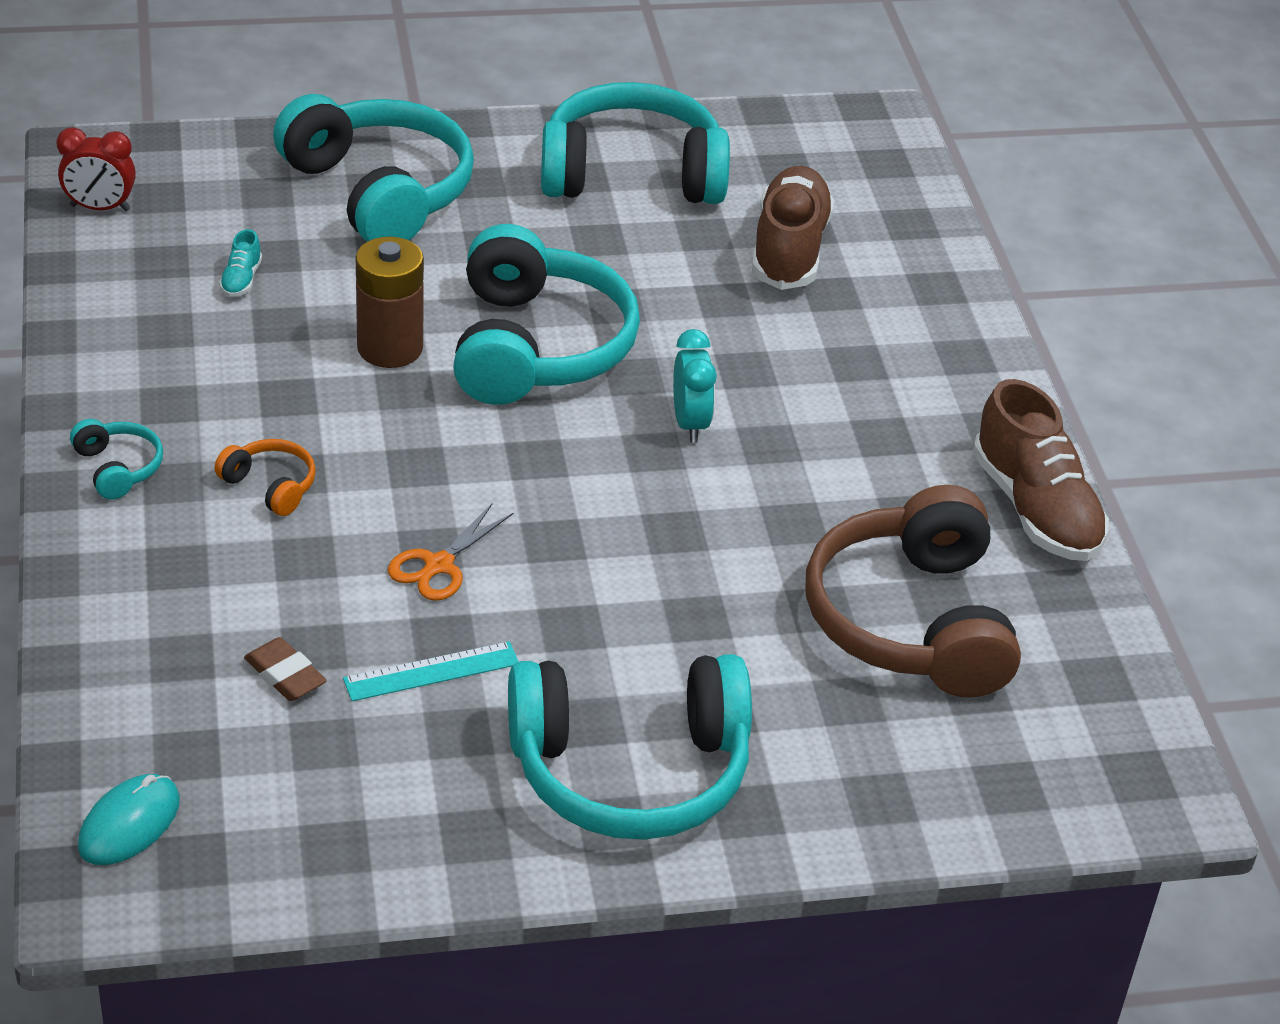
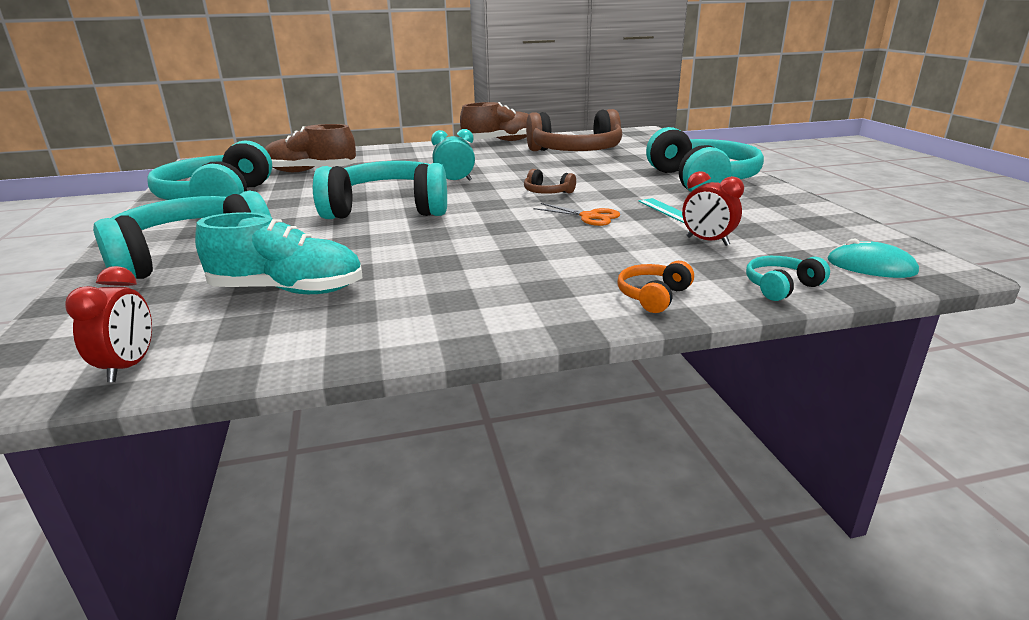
camera: 90 degrees left, 15 degrees down
turquoise headphones [70,419,163,500] -> turquoise headphones moved to [746,256,830,301]
orange headphones [214,439,316,516] -> orange headphones moved to [617,261,694,313]
turquoise shoe [219,229,262,297] -> turquoise shoe [195,212,362,294], size x2.39
brown eraser [244,637,327,701] -> red clock [682,171,744,246]
brown battery [356,237,424,368] -> none
none -> brown headphones [524,169,576,194]

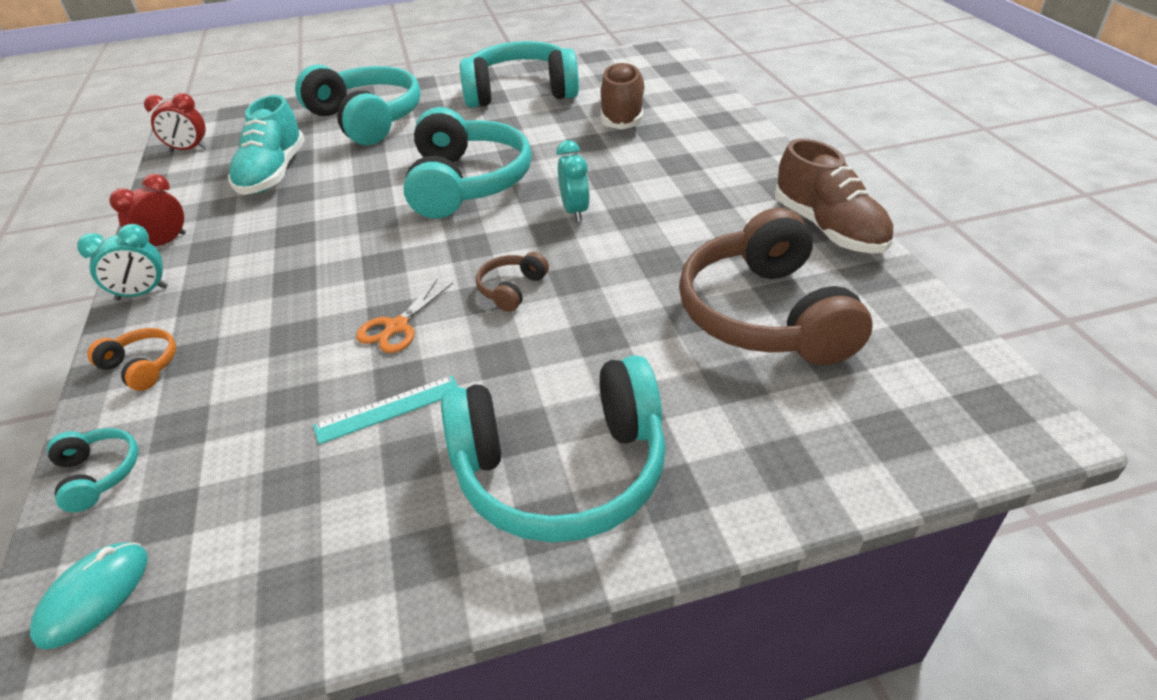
camera: 90 degrees right, 15 degrees up
red clock [682,171,744,246] -> red clock moved to [109,174,186,246]
none -> turquoise clock [77,224,168,301]

